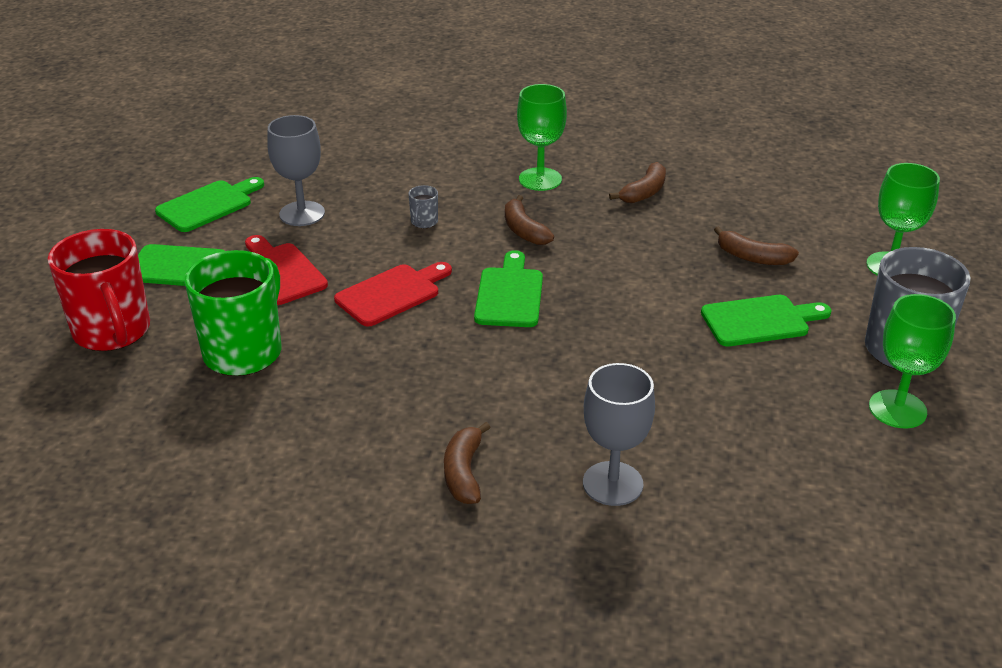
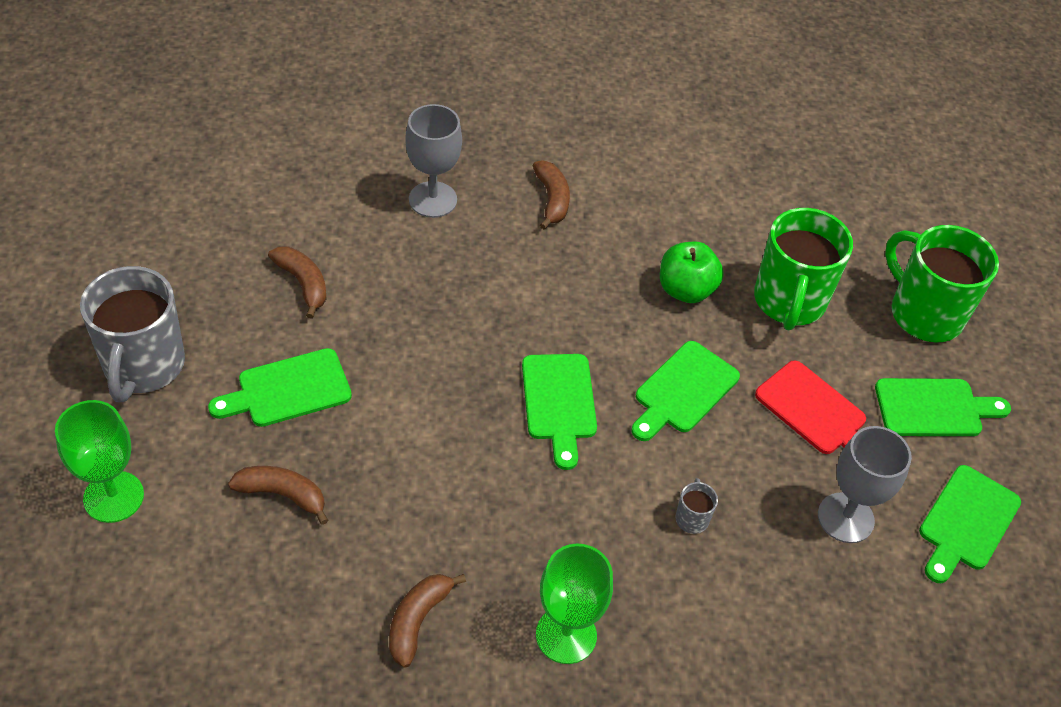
camera: 165 degrees right, 15 degrees up
red mug [48,229,150,351] -> green mug [885,225,999,343]
red cutting board [334,262,452,327] -> green cutting board [631,341,740,441]
brown banana [505,195,554,245] -> brown banana moved to [268,246,327,319]
green goblet [869,294,956,428] -> none
none -> green apple [660,242,724,303]

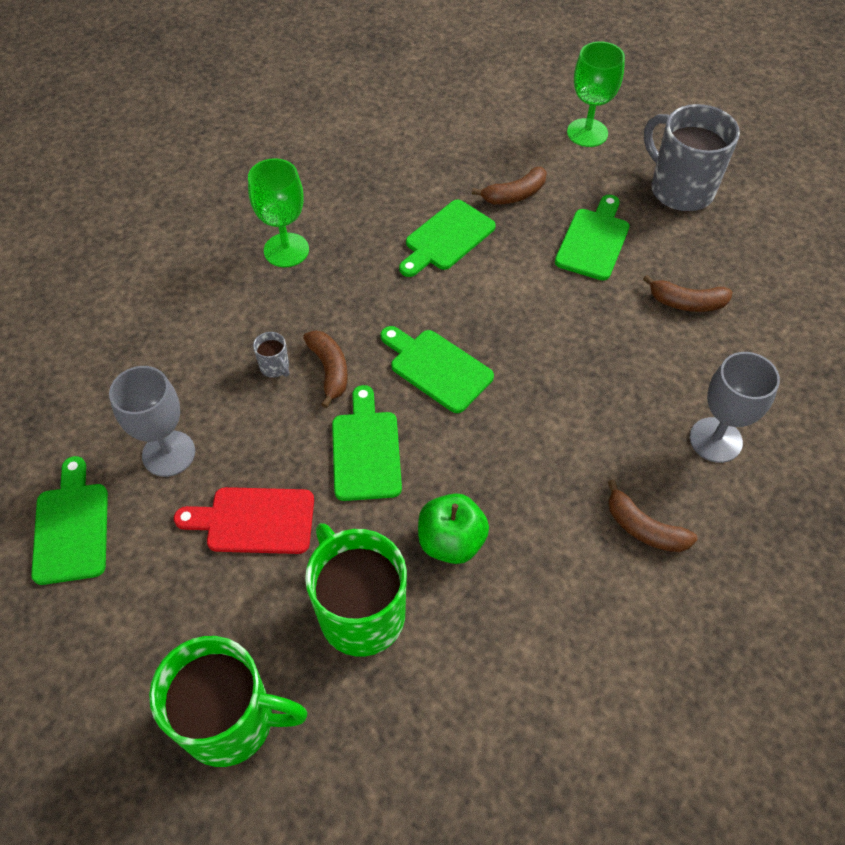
camera: 140 degrees right, 5 degrees up
brown banana [389,574,466,668] -> brown banana moved to [303,330,348,408]
green cutting board [875,378,1011,436] -> green cutting board moved to [399,200,496,277]

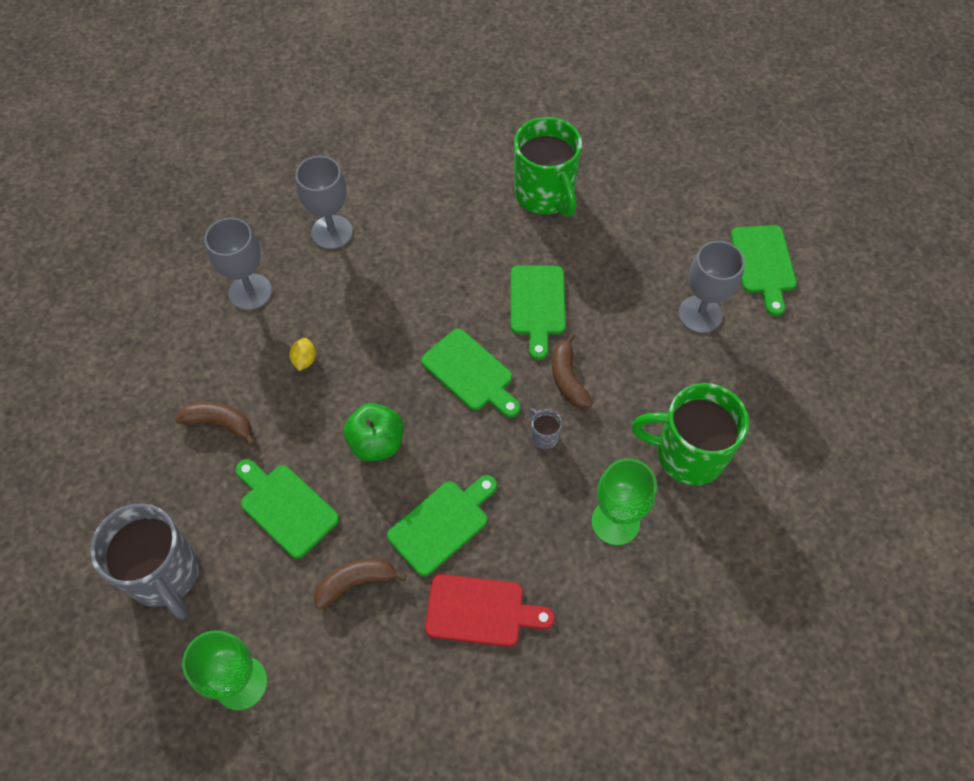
camera: 175 degrees left, 5 degrees up
green mug [149,636,307,767] -> green mug moved to [632,383,749,486]
red cutting board [174,487,314,554] -> red cutting board moved to [425,574,555,647]
grey mug [253,332,290,378] -> grey mug moved to [529,408,562,449]
green apple [418,493,489,564] -> green apple moved to [344,403,403,461]
green cutting board [555,195,630,280] -> green cutting board turned 105 degrees clockwise [235,459,339,559]
brown banana [608,480,698,552] -> grey goblet [295,156,353,249]
none -> yellow lemon [289,338,316,371]

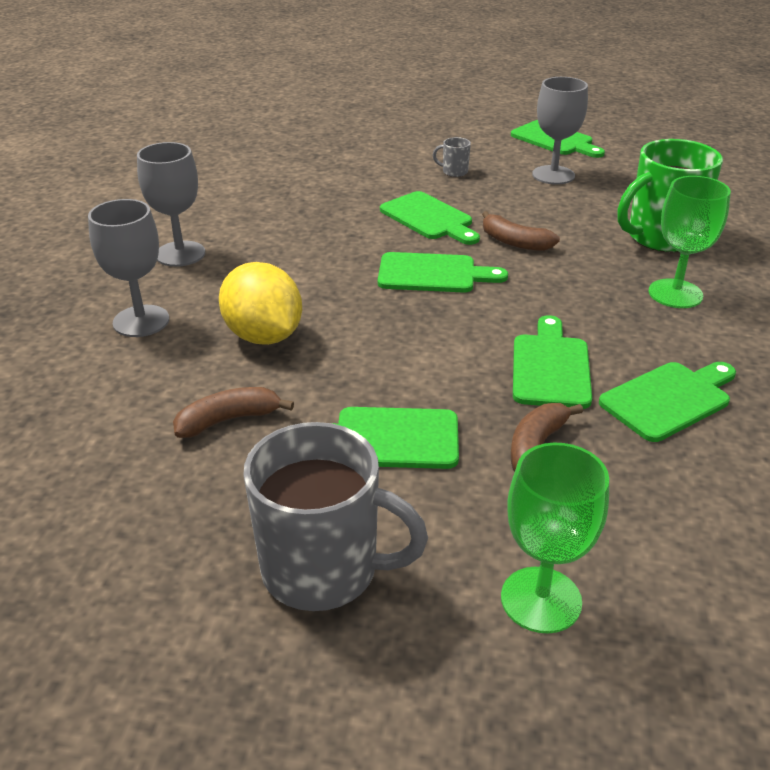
camera: 40 degrees left, 25 degrees down
yellow lemon [289,338,316,371] -> yellow lemon [219,262,302,345], size x2.37
green apple [344,403,403,461] -> none
red cutting board [425,574,555,647] -> green cutting board [599,362,736,442]
green mug [514,117,582,217] -> none
grey mug [529,408,562,449] -> grey mug moved to [433,137,471,177]

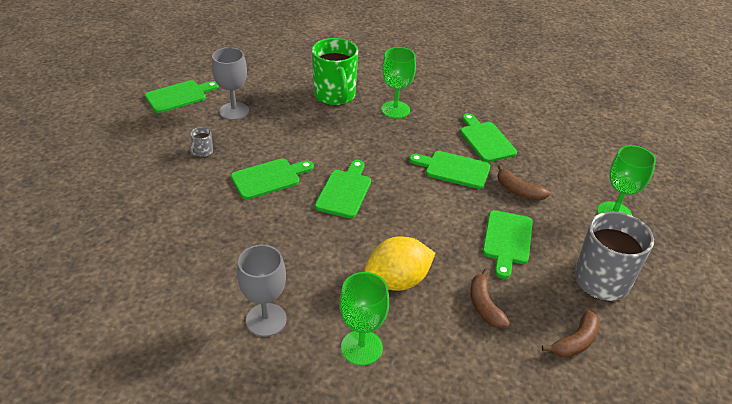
camera: 80 degrees left, 5 degrees up
grey goblet [88,199,169,337] -> green goblet [339,272,389,366]
brown banana [482,211,560,251] -> brown banana moved to [542,310,600,358]

